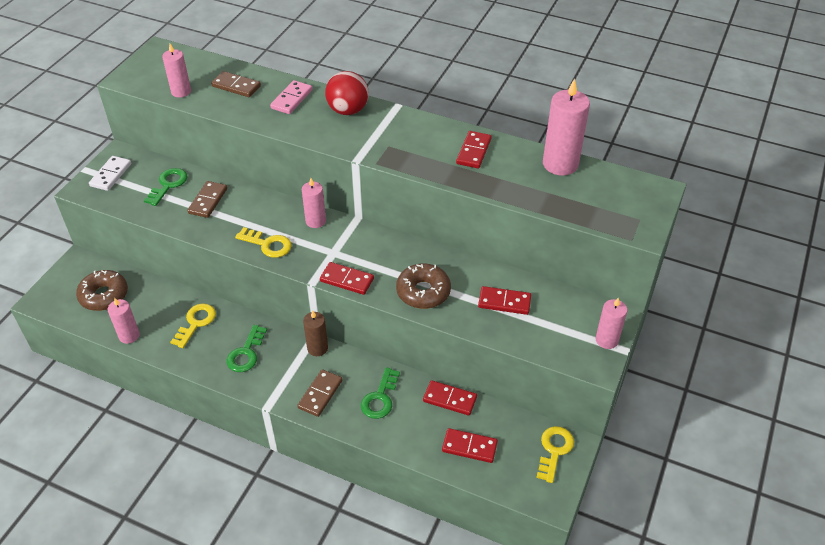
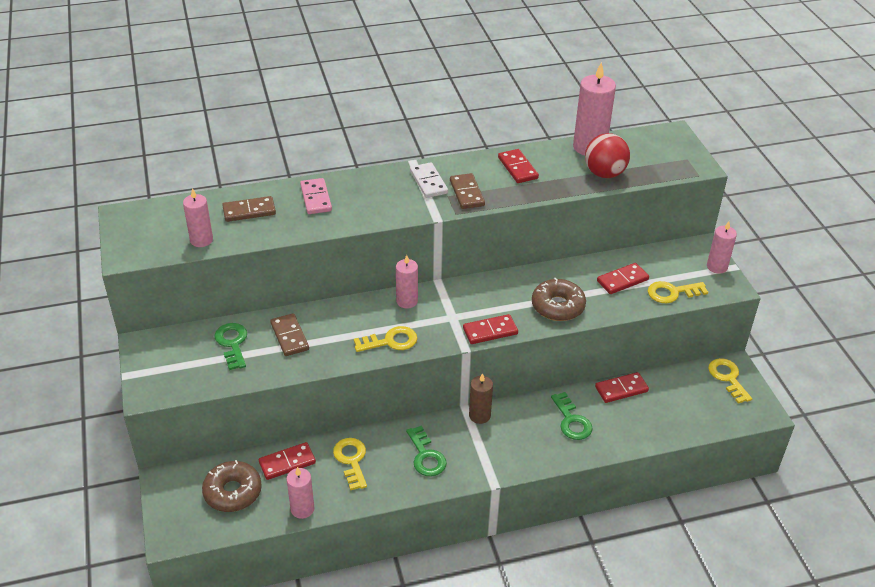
camera: 40 degrees left, 5 degrees down
white domino [89,156,131,191] -> white domino moved to [410,162,448,198]
brown domino [297,369,342,417] -> brown domino moved to [450,173,485,209]
red ball [325,71,369,115] -> red ball moved to [585,133,630,178]
red domino [442,428,498,463] -> red domino moved to [259,442,316,480]
none -> yellow key [648,281,708,303]

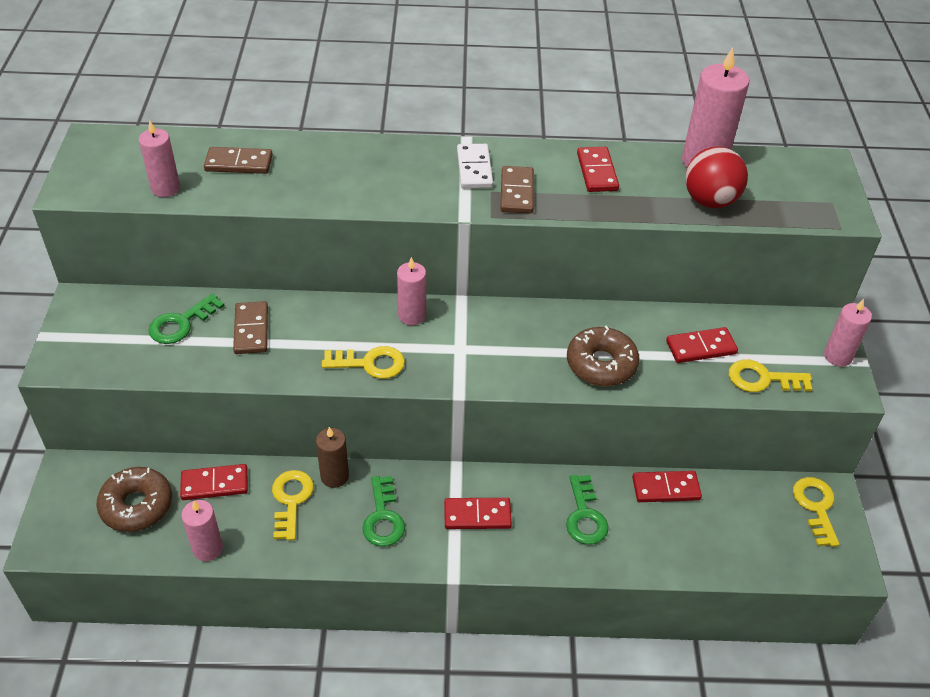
camera: 15 degrees right, 5 degrees up
green key [214,323,247,370] -> green key turned 135 degrees counterclockwise [148,293,225,344]
pink domino [300,178,332,214] -> none
red domino [463,314,518,344] -> red domino moved to [444,498,512,529]
brown candle [469,373,493,424] -> brown candle moved to [316,427,349,488]

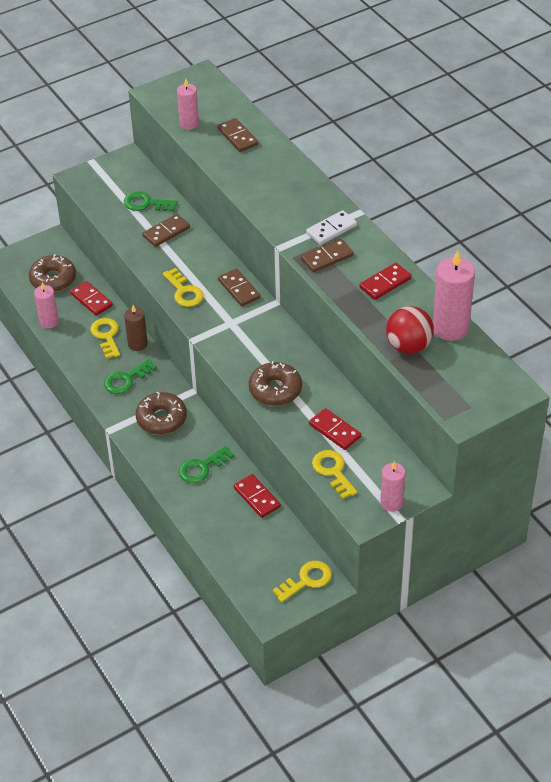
camera: 60 degrees right, 0 degrees up
yellow key [272,470,314,541] -> yellow key turned 75 degrees counterclockwise [90,318,120,359]
pink candle [397,257,426,325] -> brown domino [218,268,260,306]
red domino [444,498,512,529] -> brown donut [136,391,187,434]

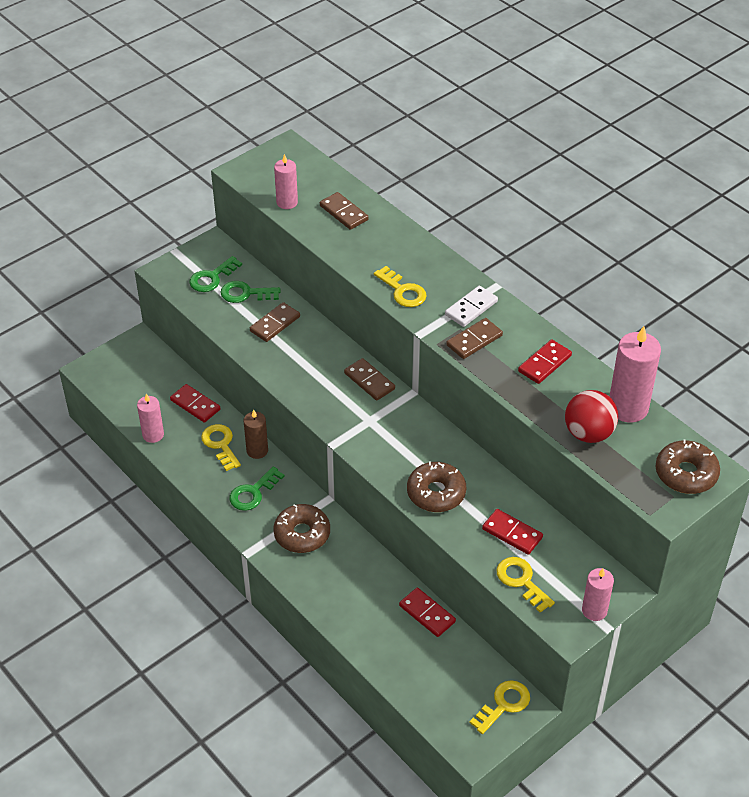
camera: 10 degrees left, 0 degrees up
brown donut [29,254,76,292] -> brown donut moved to [656,439,720,494]
yellow key [163,268,204,307] -> yellow key moved to [374,266,427,307]
green key [178,446,234,483] -> green key moved to [189,256,242,292]

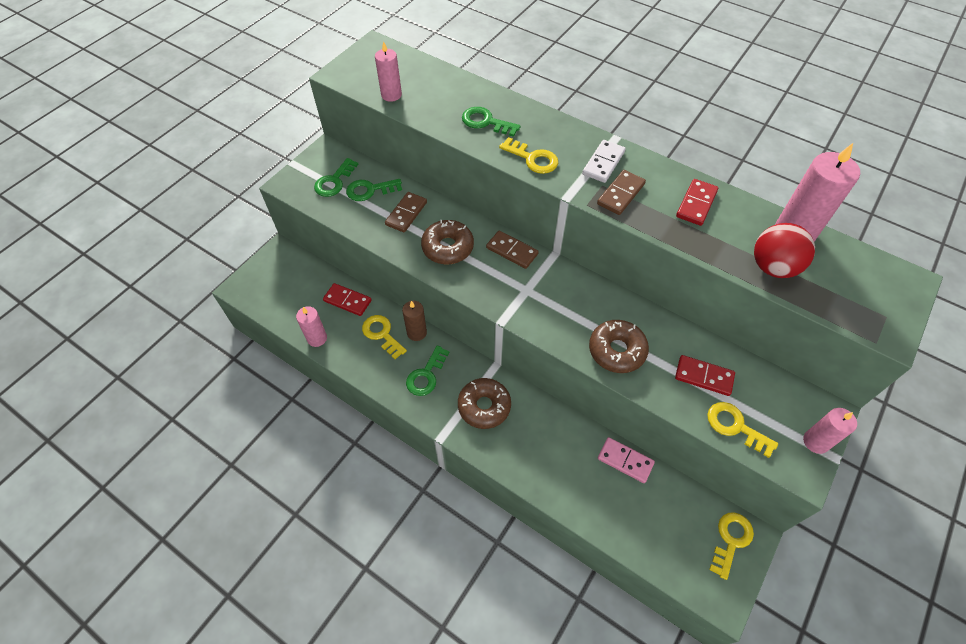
camera: 15 degrees left, 10 degrees up
brown domino [320,192,368,230] -> none
red domino [399,588,456,637] -> pink domino [598,437,655,483]
brown donut [656,439,720,494] -> brown donut moved to [421,220,474,264]
none -> green key [462,107,521,137]

